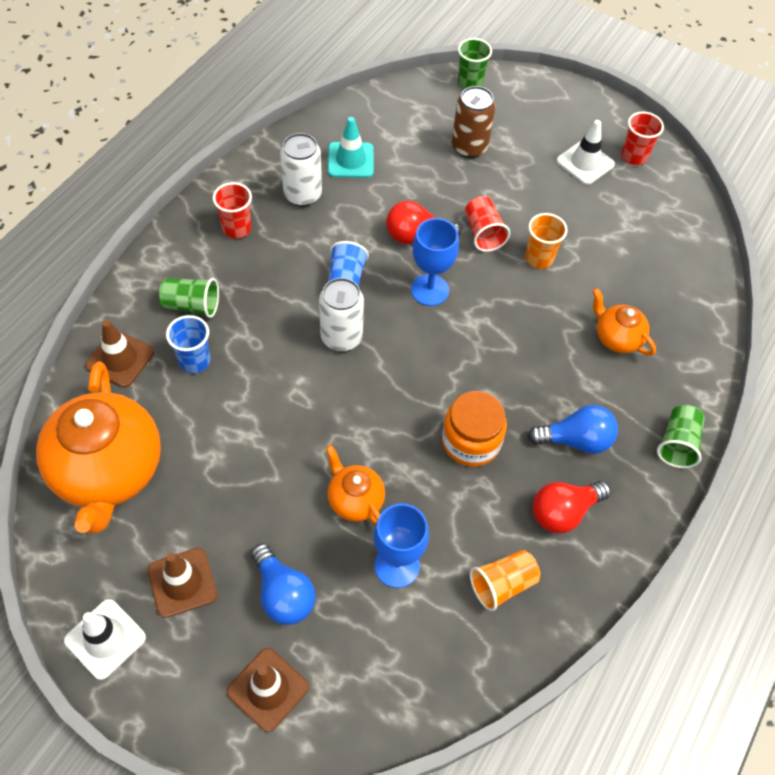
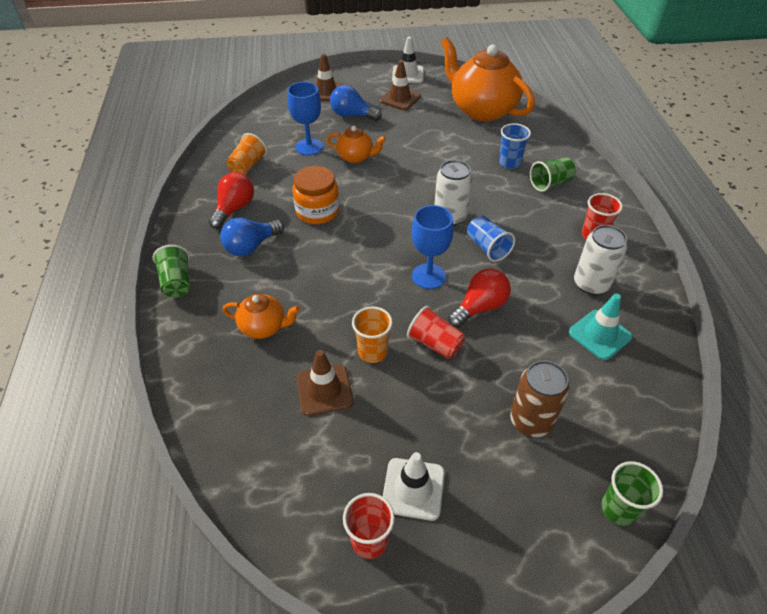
camera: 145 degrees right, 10 degrees down
brown traffic cone [85,320,154,388] -> brown traffic cone moved to [297,350,353,416]

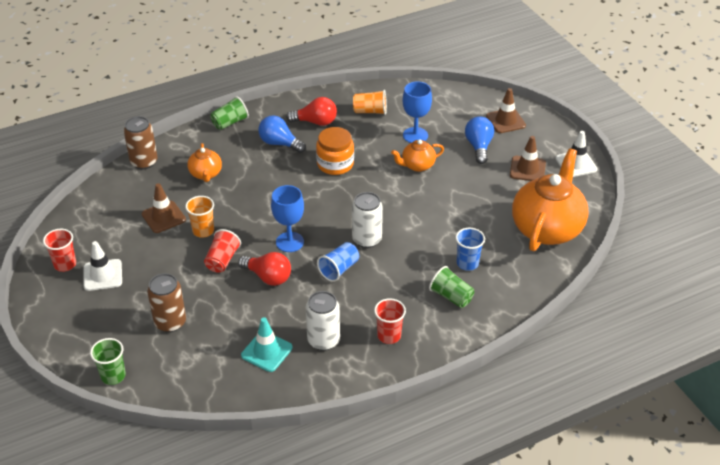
camera: 70 degrees right, 5 degrees down
orange teapot [327,126,386,163] -> orange teapot turned 75 degrees clockwise [391,139,444,172]
none -> brown can [124,116,157,169]

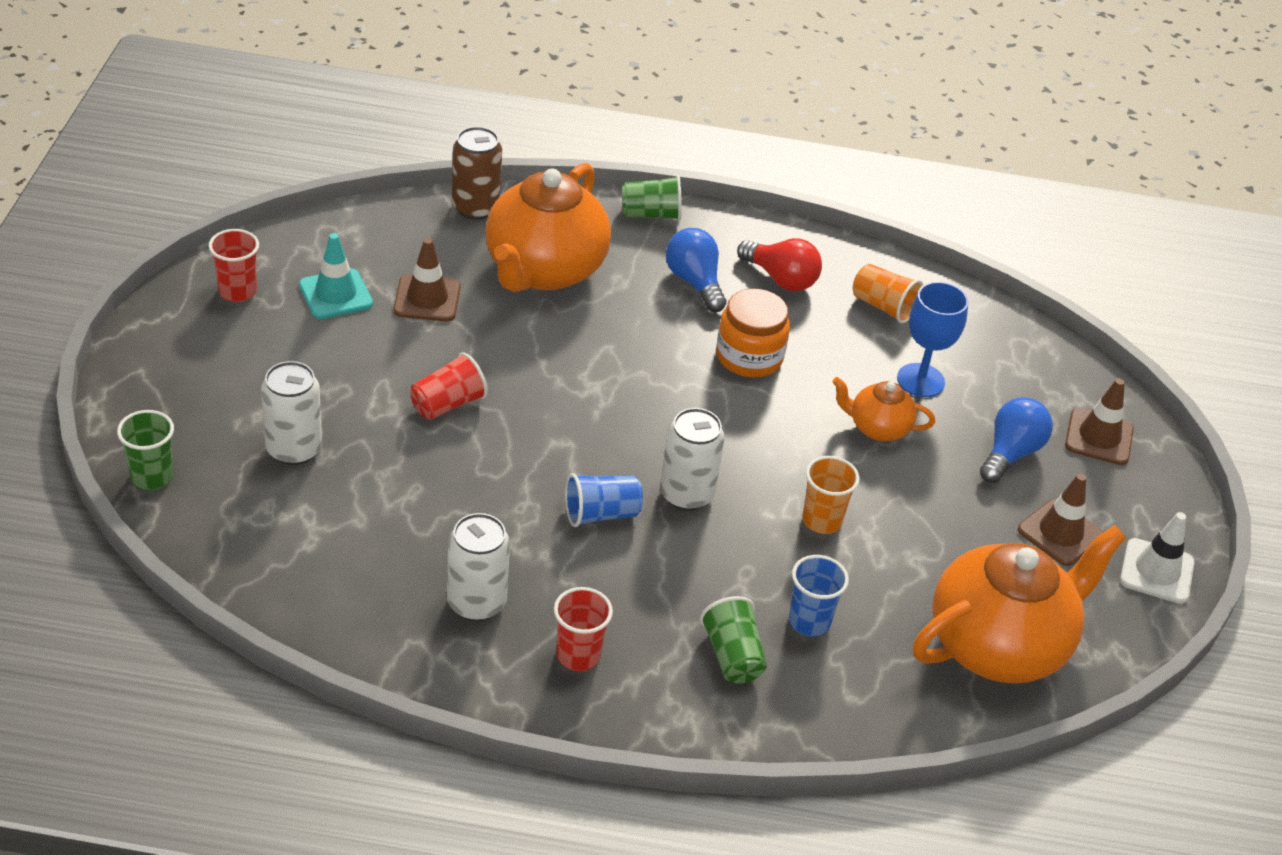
camera: 30 degrees right, 0 degrees up
white traffic cone [83,241,122,291] -> none
brown can [147,273,186,332] -> white can [261,361,322,465]
orange cup [185,196,214,238] -> orange cup moved to [802,456,860,534]
orange teapot [187,143,222,182] -> orange teapot [485,163,611,292], size x2.06
red light bulb [238,252,291,286] -> none
turquoise traffic cone [241,317,293,372] -> turquoise traffic cone moved to [299,233,373,319]
blue goblet [271,185,304,252] -> none

